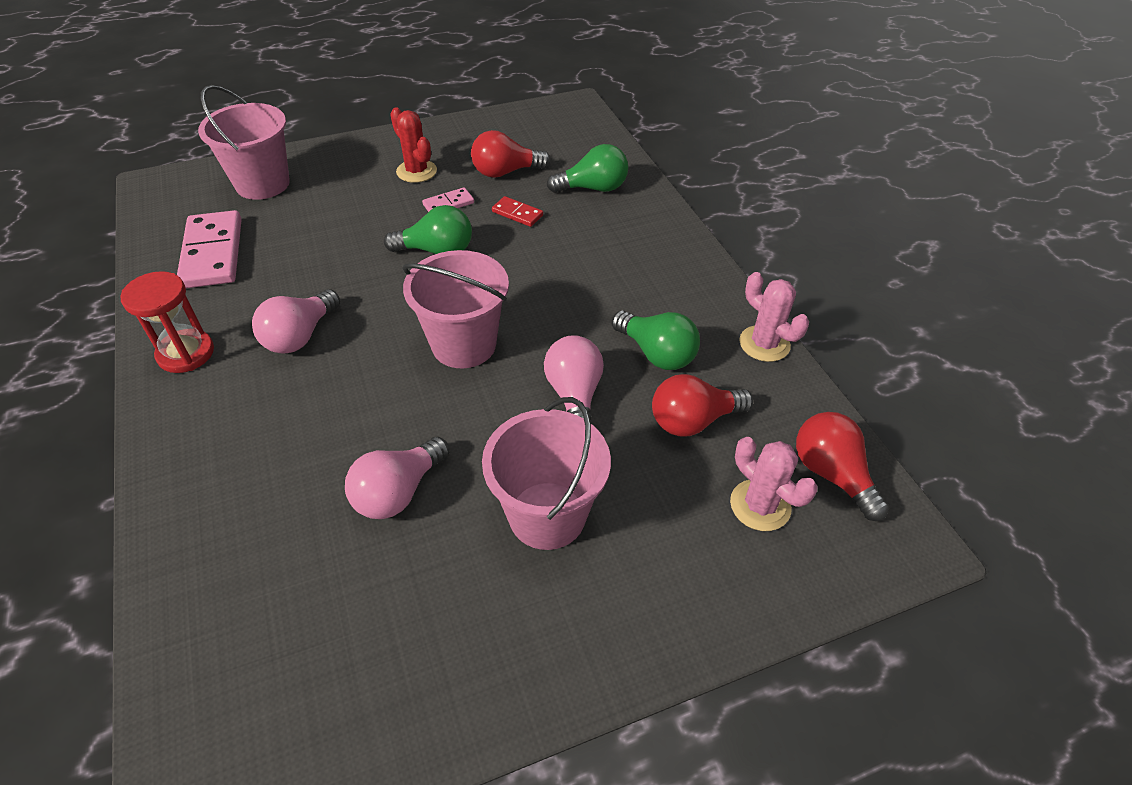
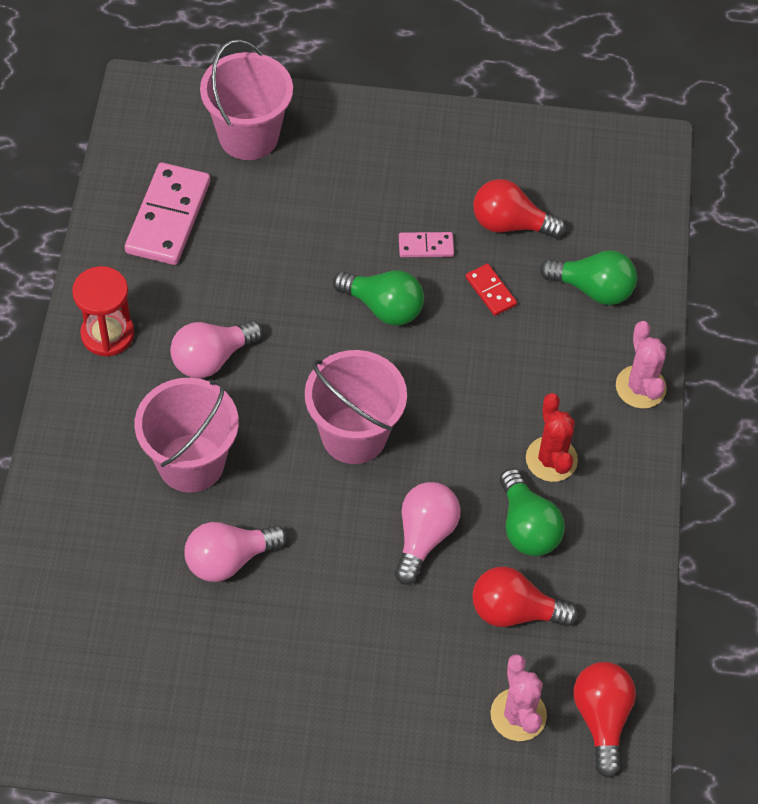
camera: 25 degrees right, 10 degrees up
red cactus [390,107,437,183] -> red cactus moved to [526,393,578,482]
pink bucket [482,397,611,550] -> pink bucket moved to [135,378,239,493]
pink cactus [739,272,809,362] -> pink cactus moved to [616,321,667,409]

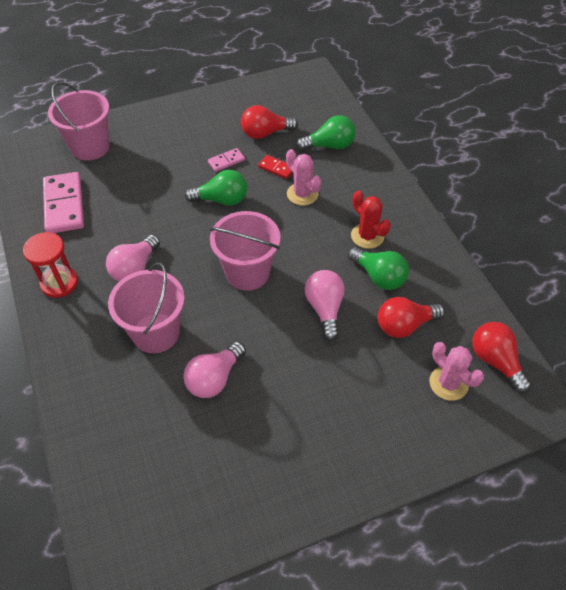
camera: 25 degrees left, 5 degrees down
pink cactus [616,321,667,409] -> pink cactus moved to [286,149,321,206]

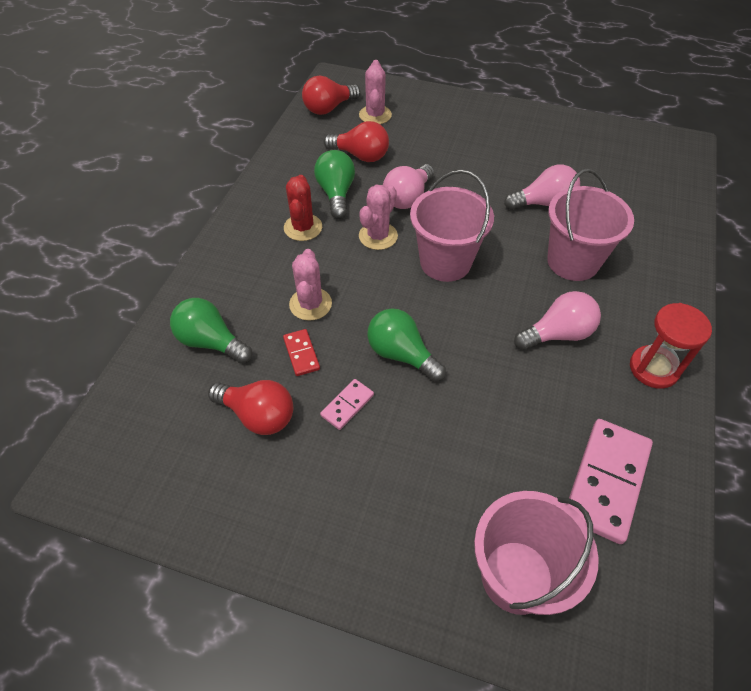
camera: 140 degrees left, 0 degrees up
pink domino [208,148,245,172] -> pink domino turned 60 degrees counterclockwise [320,379,374,430]
red light bulb [472,322,531,393] -> red light bulb turned 45 degrees clockwise [302,76,361,115]
none -> pink cactus [359,185,398,250]

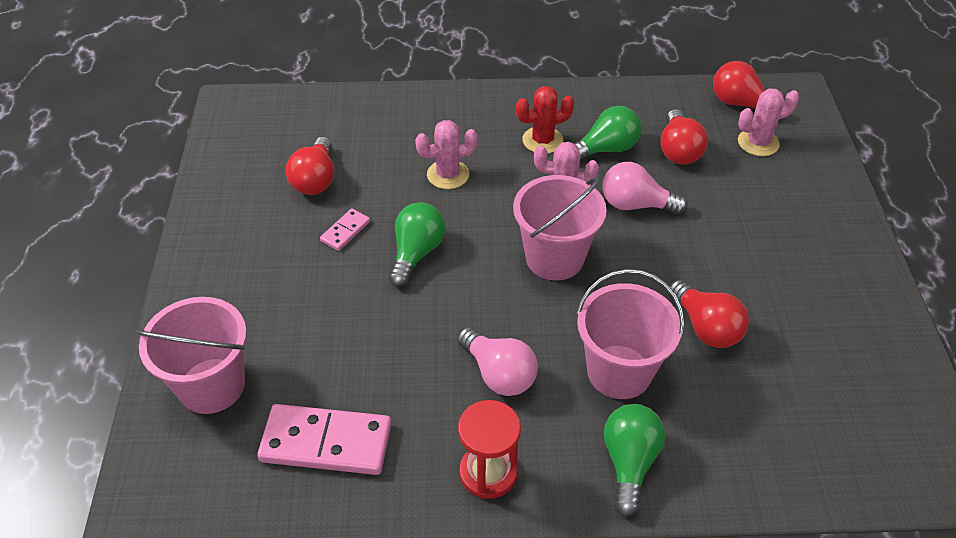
camera: 70 degrees right, 5 degrees down
green light bulb [170,298,252,364] -> green light bulb moved to [604,404,665,516]
red domino [283,329,320,376] -> none
pink domino [320,379,374,430] -> pink domino turned 75 degrees counterclockwise [320,208,370,251]
pink light bulb [504,164,580,210] -> red light bulb [668,280,749,348]

